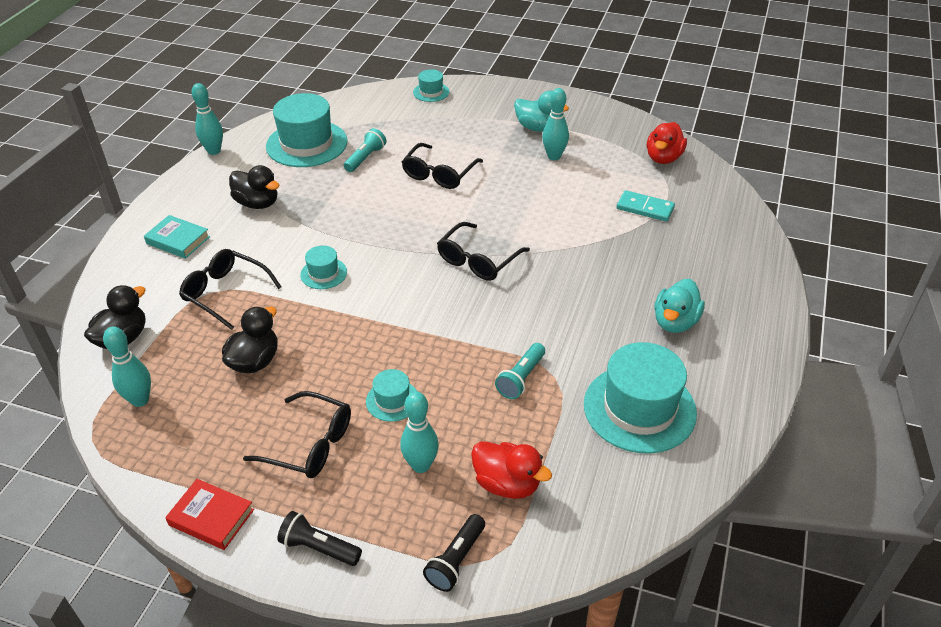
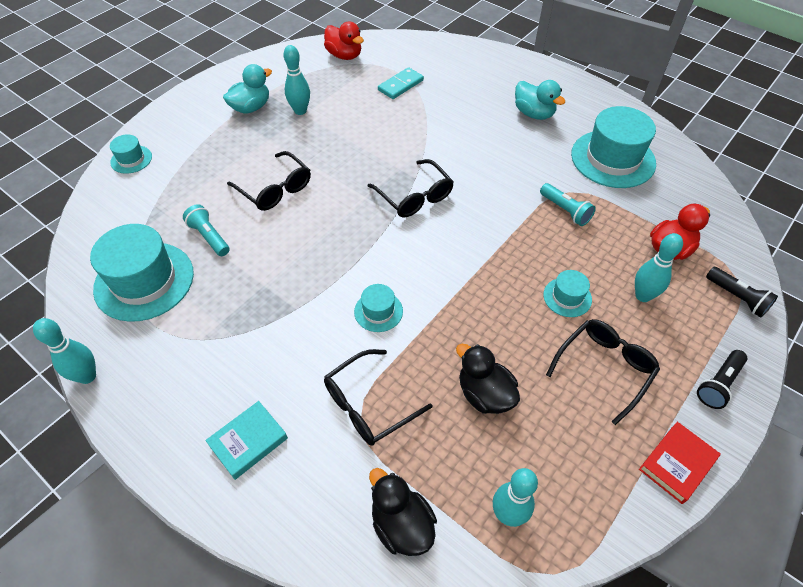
camera: 70 degrees left, 10 degrees up
black duck [229,165,280,209] -> none

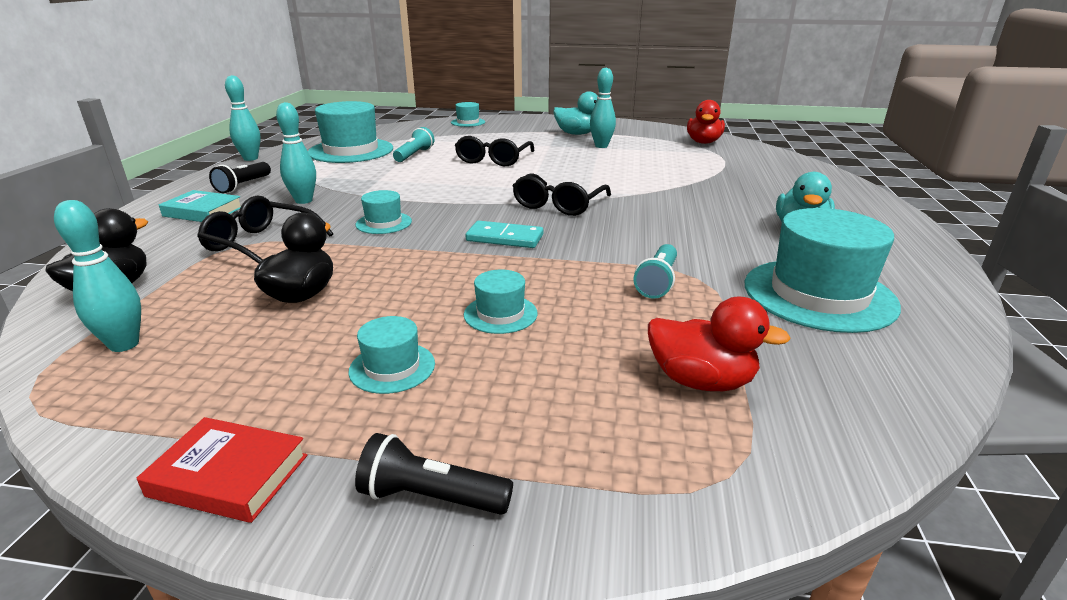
camera: 60 degrees right, 25 degrees down
turquoise domino [378,67,424,99] -> turquoise domino moved to [466,221,543,248]
black glasses [546,319,660,425] -> turquoise hat [348,316,435,394]
turquoise bowling pin [635,233,683,302] -> turquoise bowling pin moved to [276,102,316,204]
black flashlight [706,267,778,317] -> black flashlight moved to [209,162,271,193]

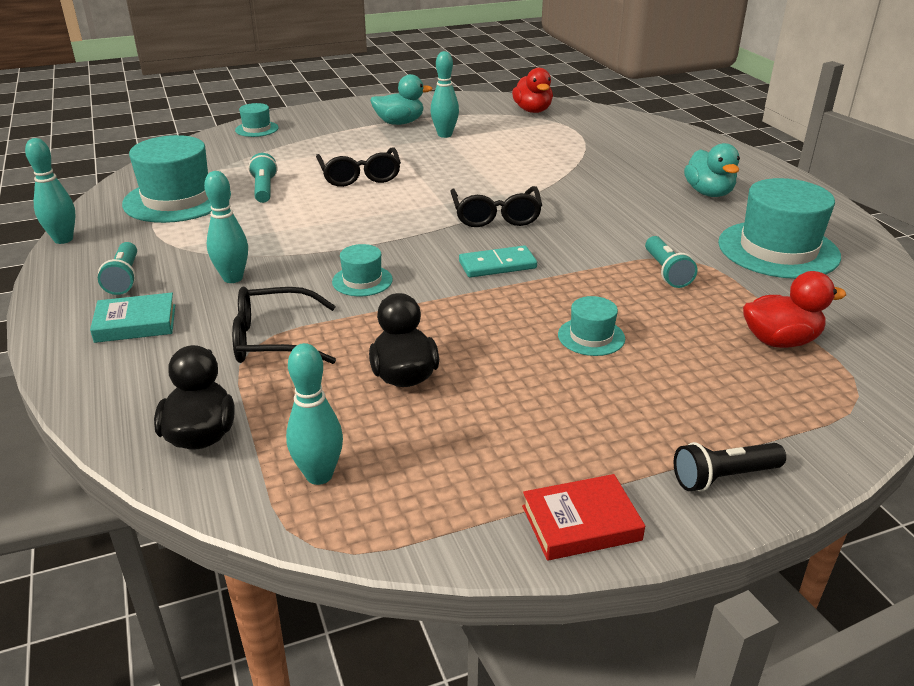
camera: 30 degrees left, 5 degrees up
black flashlight [209,162,271,193] -> turquoise flashlight [98,242,137,295]
turquoise hat [348,316,435,394] -> none

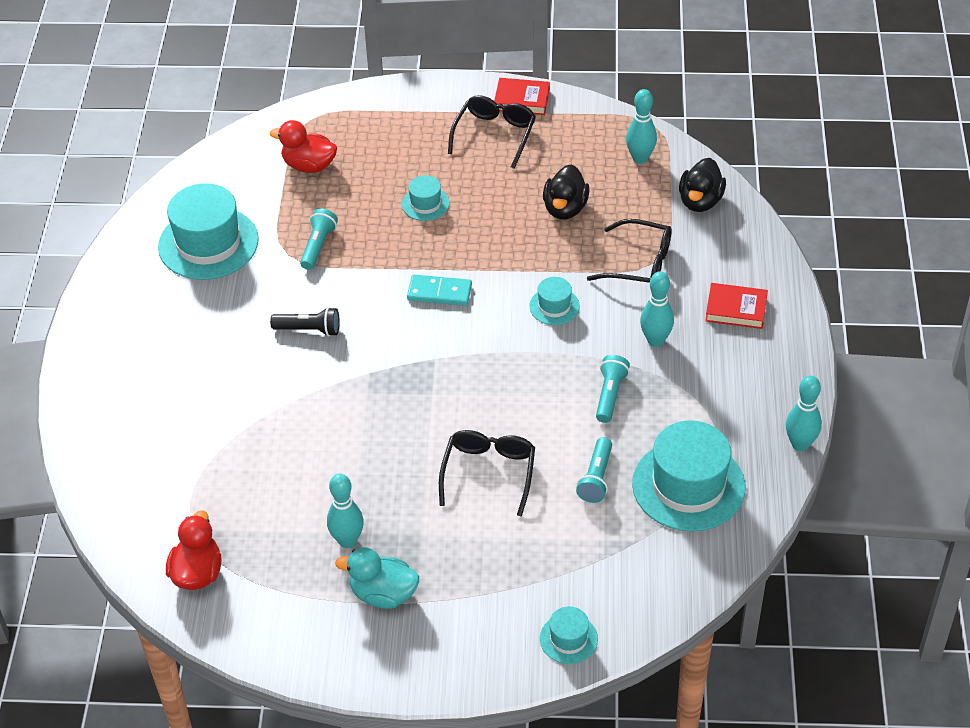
camera: 155 degrees left, 15 degrees up
turquoise book [90,293,175,343] -> red book [705,283,768,329]
turquoise flashlight [98,242,137,295] -> turquoise flashlight moved to [596,355,630,423]
black glasses [451,186,542,227] -> black glasses moved to [448,95,536,169]
black flashlight [674,442,786,492] -> black flashlight moved to [270,307,340,336]
turquoise duck [684,143,740,197] -> none

